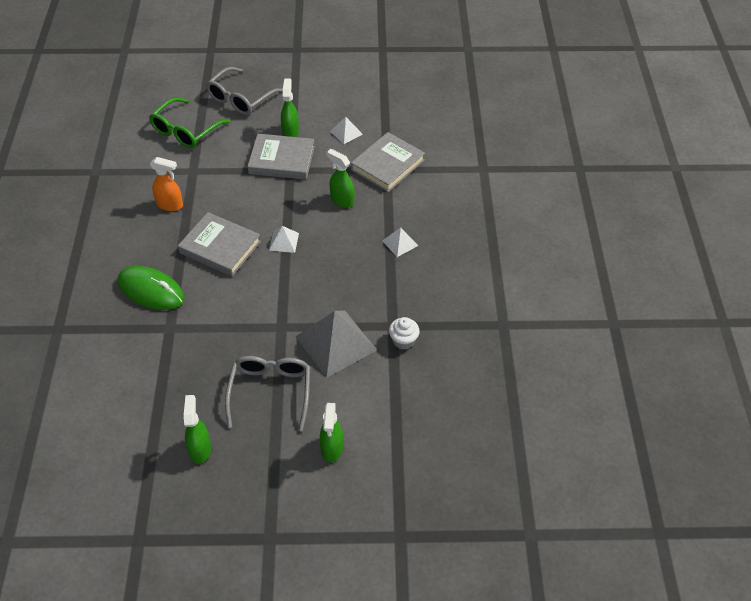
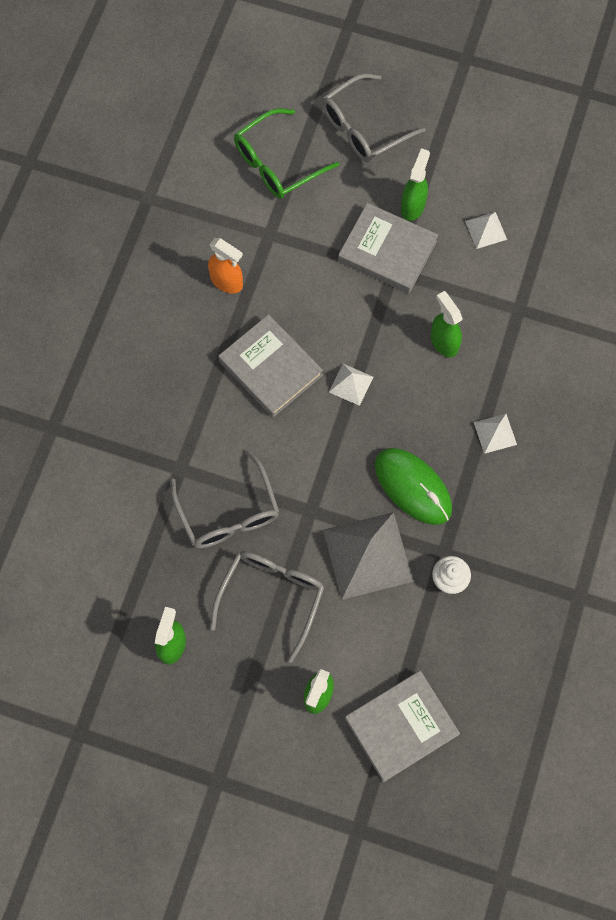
camera: 20 degrees right, 20 degrees up
green mouse [118,266,184,310] -> green mouse moved to [375,448,452,525]
grey book [351,132,425,192] -> grey book moved to [345,671,460,782]
none -> grey glasses [170,450,279,549]

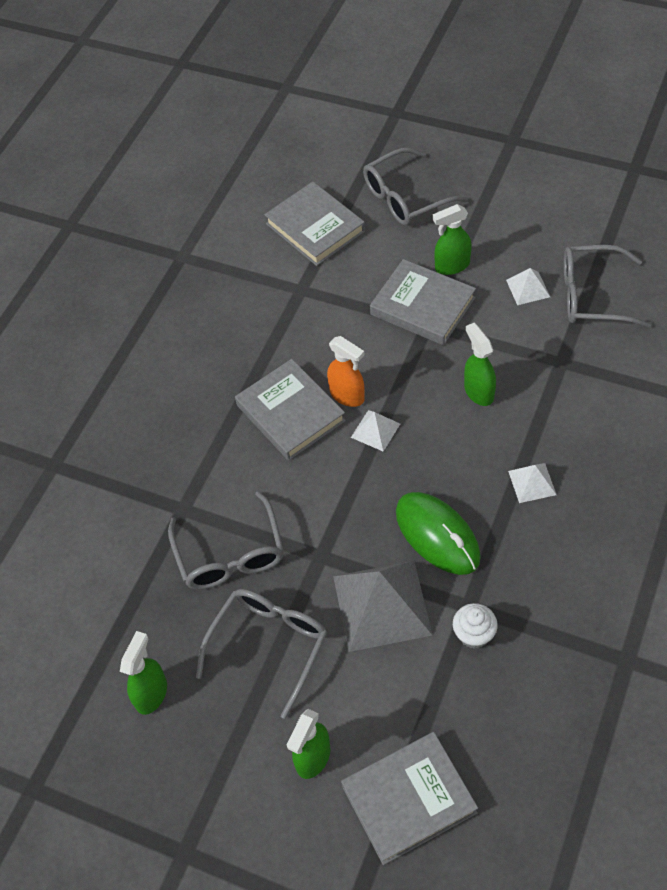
camera: 10 degrees right, 15 degrees down
orange spray bottle [208,238,243,293] -> orange spray bottle moved to [327,336,365,407]
green glasses [234,108,339,199] -> grey book [264,181,365,266]
green spray bottle [401,148,430,221] -> green spray bottle turned 135 degrees counterclockwise [432,204,472,275]
none -> grey glasses [564,245,651,328]

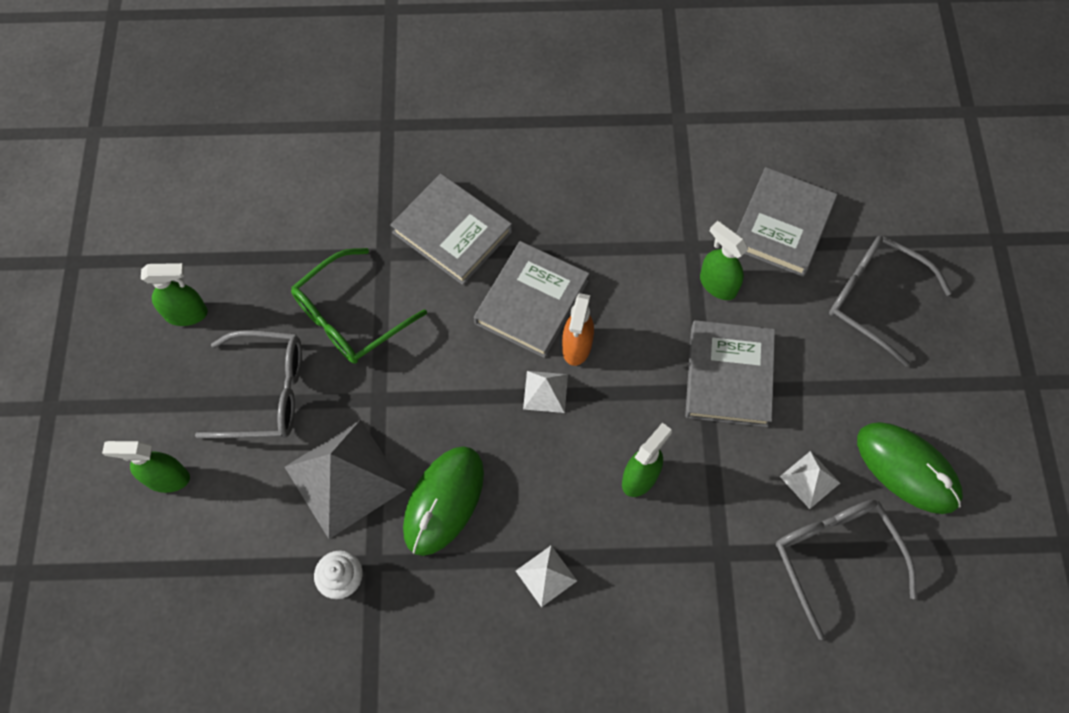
camera: 60 degrees right, 10 degrees up
grey glasses [168,491,284,590] -> green glasses [291,248,427,364]
grey book [341,732,478,865] -> grey book moved to [390,174,512,285]
green spray bottle [432,204,472,275] -> green spray bottle moved to [700,221,748,300]
none -> green mouse [857,422,963,514]

